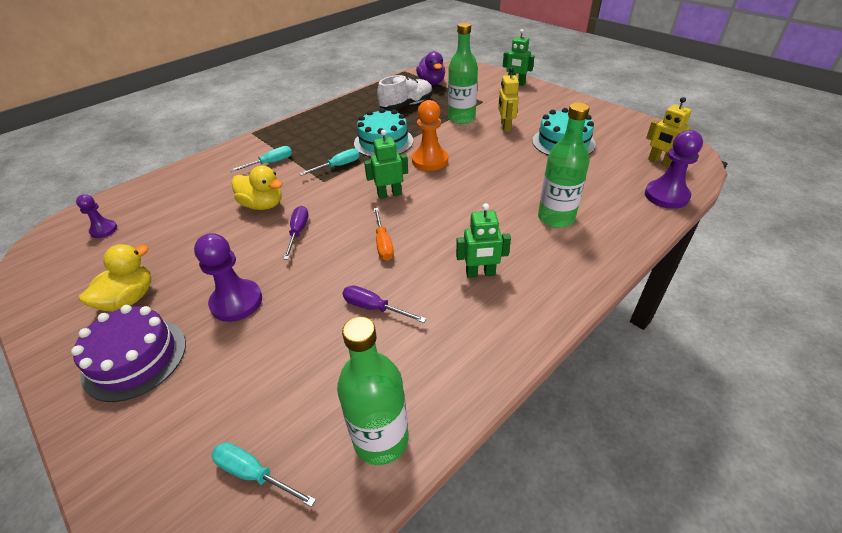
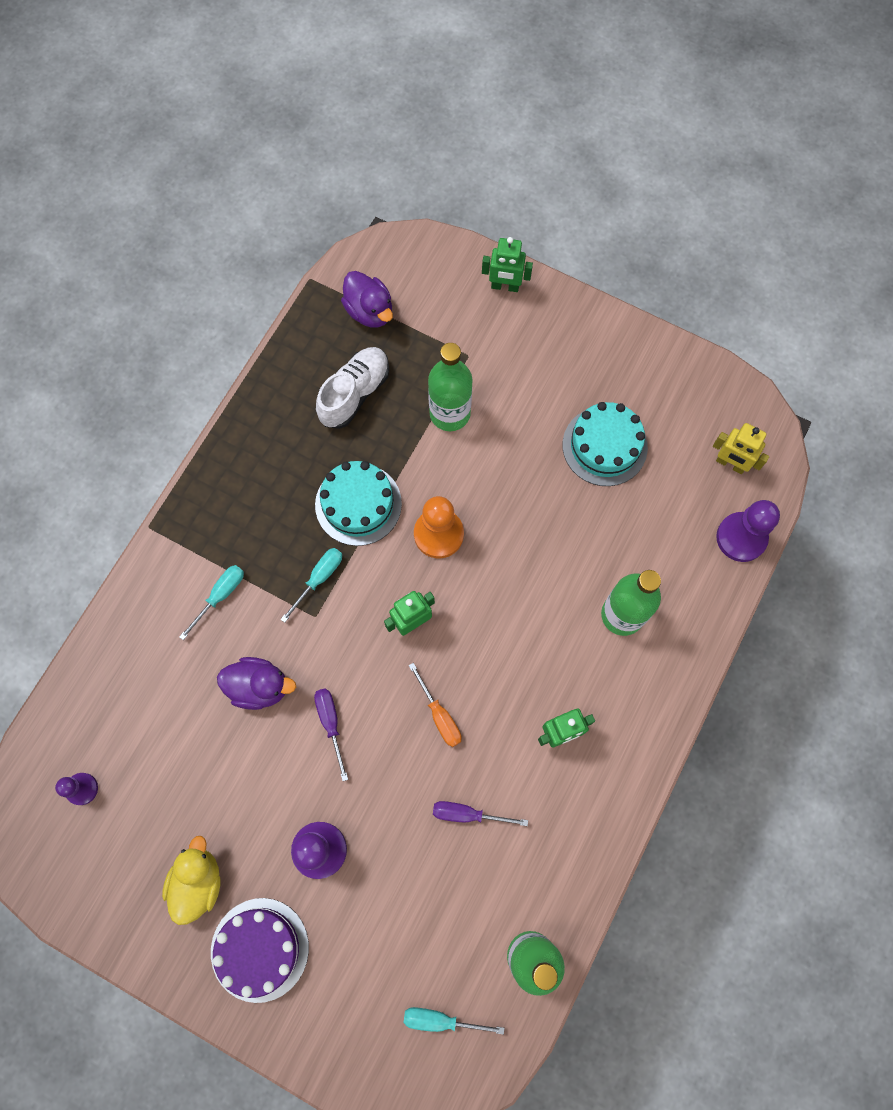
camera: 20 degrees left, 30 degrees up
yellow duck [232,166,283,210] -> purple duck [217,657,296,710]
yellow robot [498,67,519,132] -> none

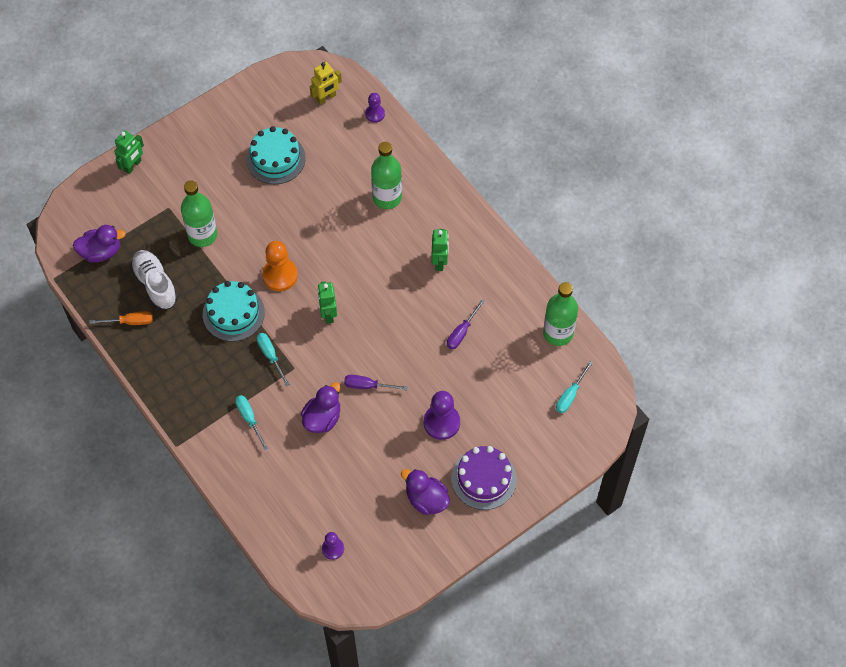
camera: 65 degrees left, 10 degrees down
yellow duck [162,836,221,925] -> purple duck [401,469,450,515]
orange screwdriver [409,663,462,747] -> orange screwdriver moved to [89,311,153,325]
purple pawn [716,500,780,562] -> purple pawn [365,93,385,123], size x0.59

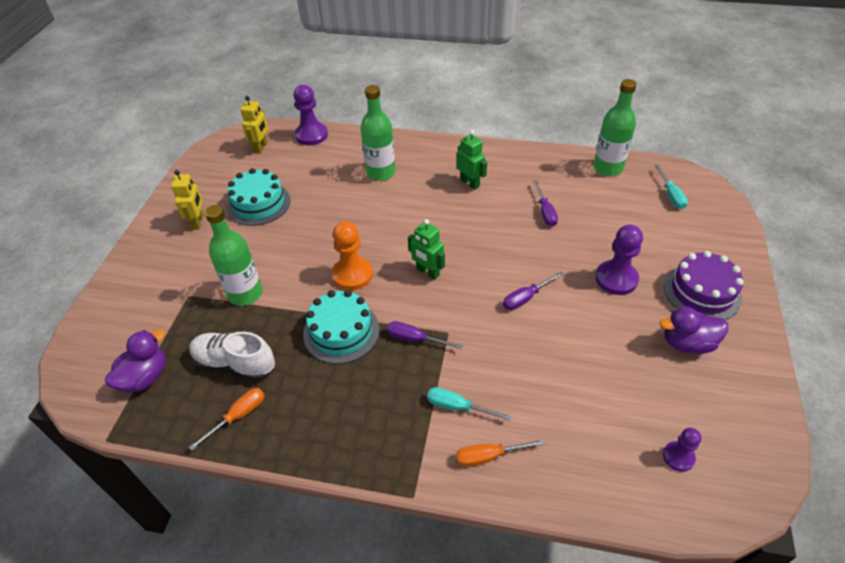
camera: 40 degrees left, 15 degrees down
green robot [114,130,144,174] -> none
turquoise screwdriver [256,333,290,386] -> purple screwdriver [387,321,463,349]
purple duck [301,382,341,433] -> none
purple pawn [365,93,385,123] -> purple pawn [294,85,328,145], size x1.71
none -> yellow robot [171,170,203,230]
none -> orange screwdriver [456,439,545,467]

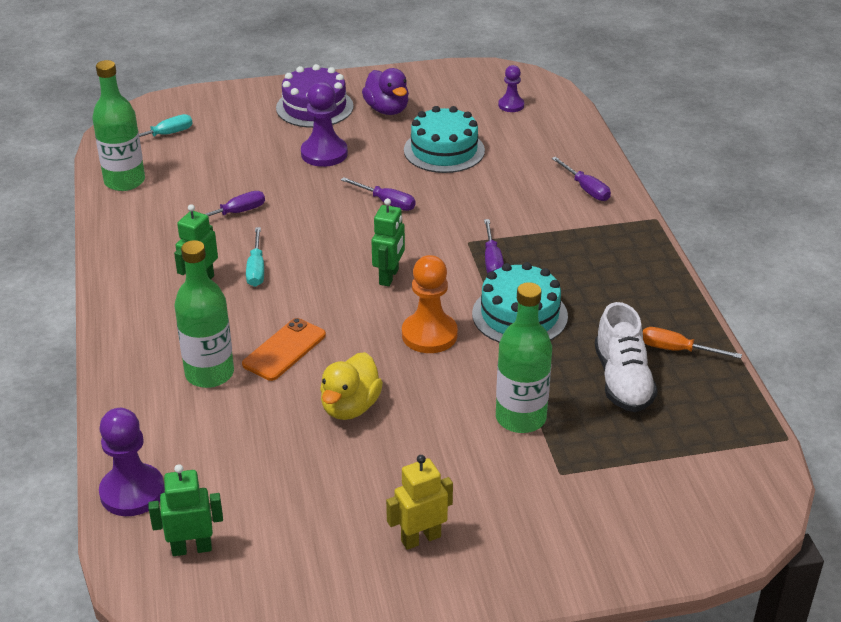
camera: 115 degrees left, 10 degrees down
purple duck [105,329,166,392] -> none
turquoise cake [227,168,291,226] -> turquoise cake moved to [404,106,485,173]
yellow robot [240,96,268,153] -> green robot [148,464,223,556]
turquoise screwdriver [427,387,511,421] -> turquoise screwdriver moved to [246,227,264,287]
orange screwdriver [456,439,545,467] -> purple screwdriver [552,157,611,201]
none -> orange phone [242,318,326,381]
none -> yellow duck [320,352,383,420]

